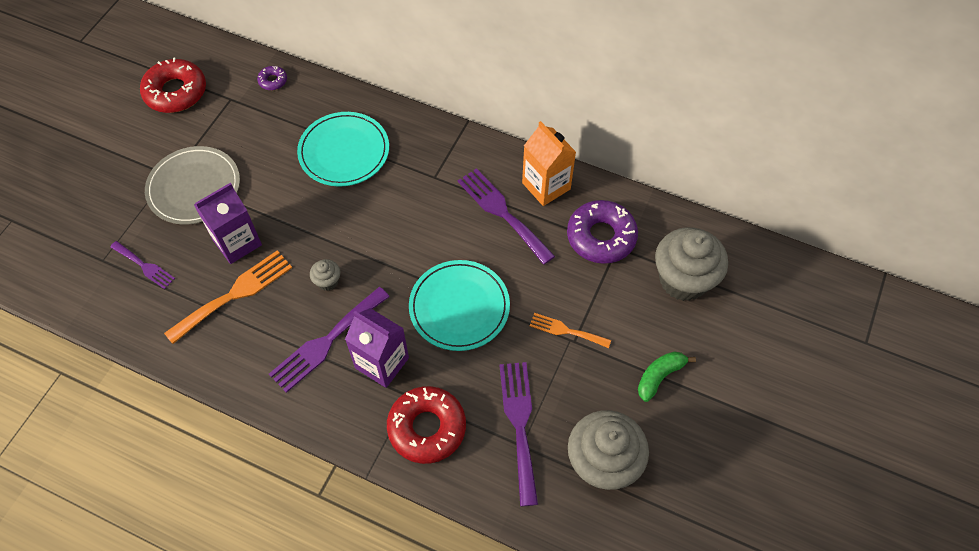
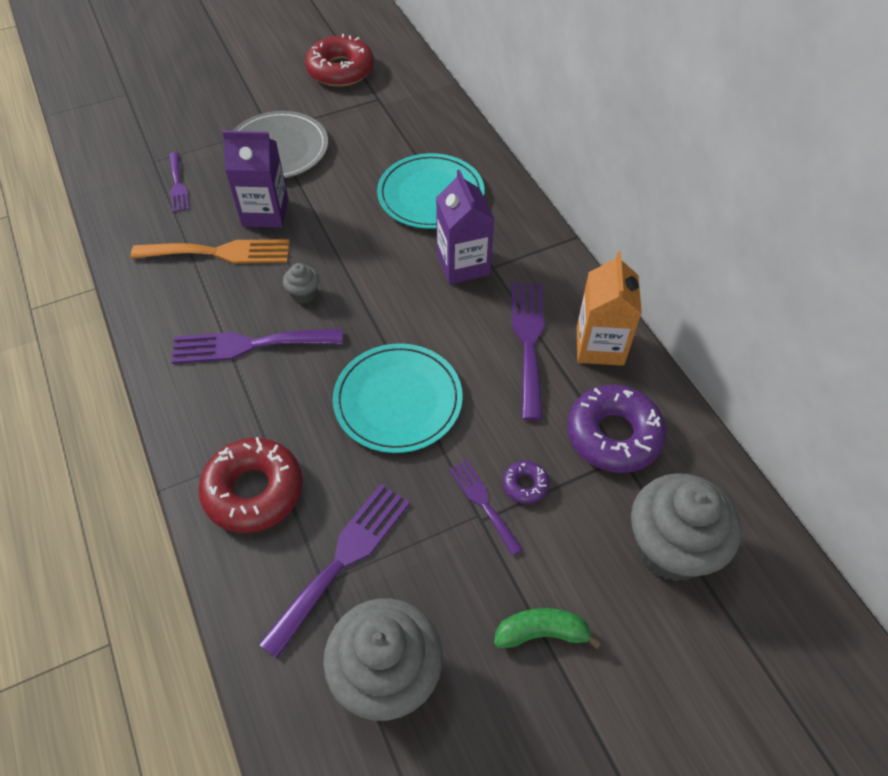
camera: 40 degrees right, 5 degrees down
purple donut [257,66,287,90] -> purple donut moved to [503,461,550,504]
purple carton [345,308,409,388] -> purple carton moved to [436,170,495,284]
orange fork [530,313,611,348] -> purple fork [449,460,523,556]

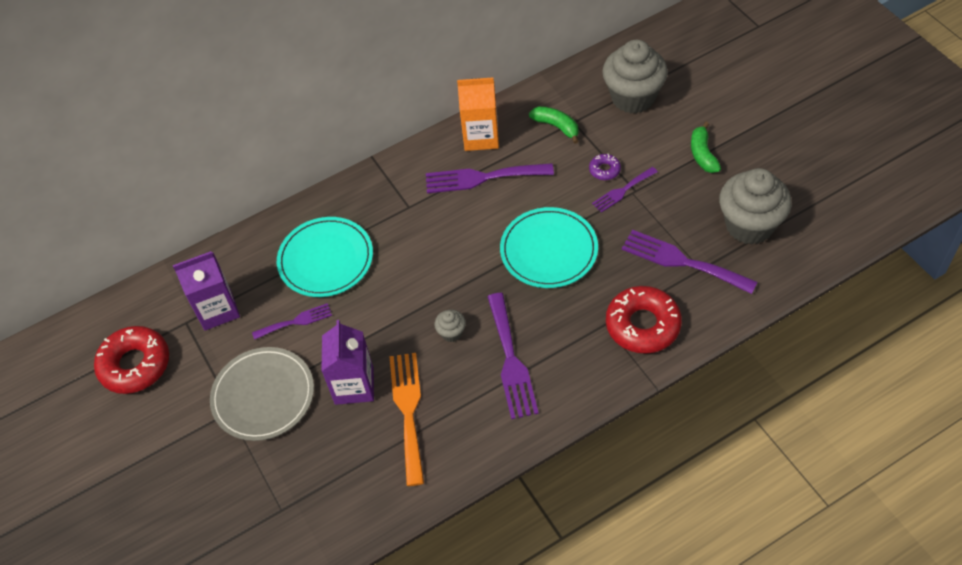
camera: 90 degrees left, 0 degrees up
purple fork [169,152,190,213] -> purple fork moved to [252,303,332,340]
purple carton [436,170,495,284] -> purple carton moved to [173,251,240,330]
purple donut [567,385,666,473] -> green banana [529,106,579,144]

